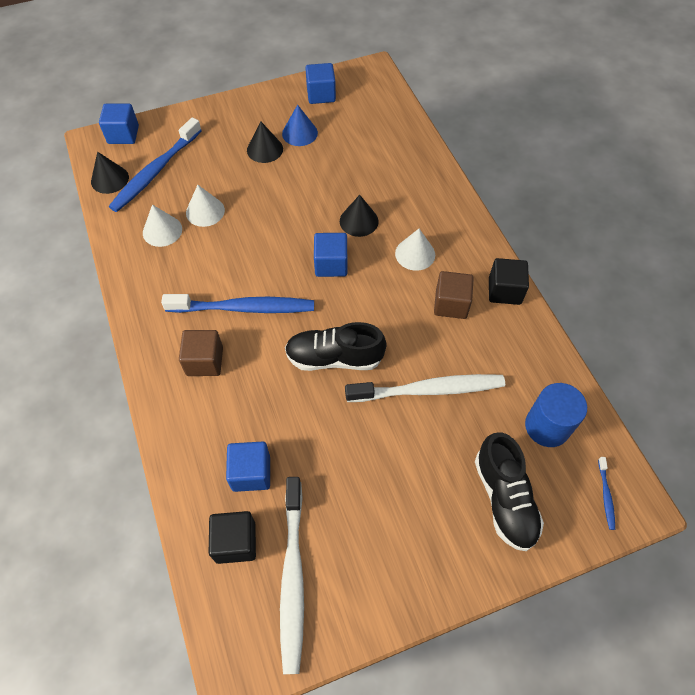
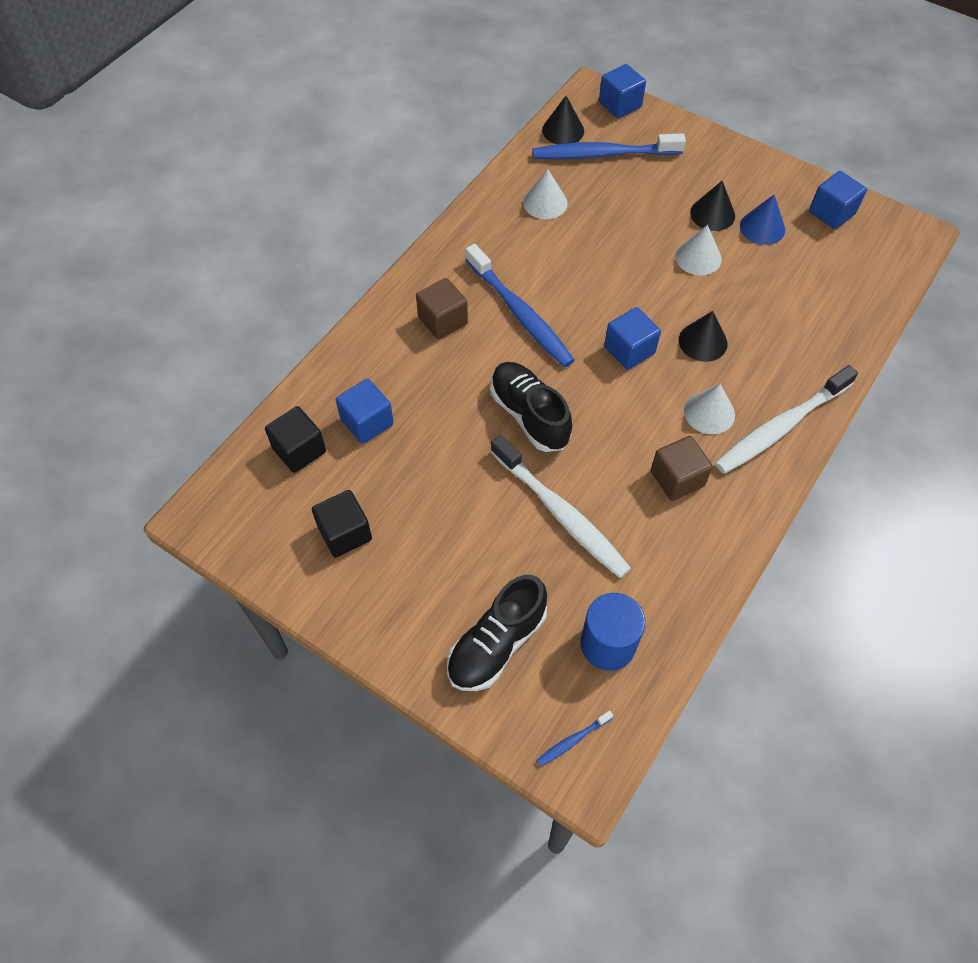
camera: 55 degrees right, 0 degrees up
white cone [186,185,225,227] -> white cone moved to [675,225,722,275]
white toothbrush [280,477,304,674] -> white toothbrush moved to [715,365,858,474]
black cube [489,258,529,305] -> black cube moved to [312,490,372,558]

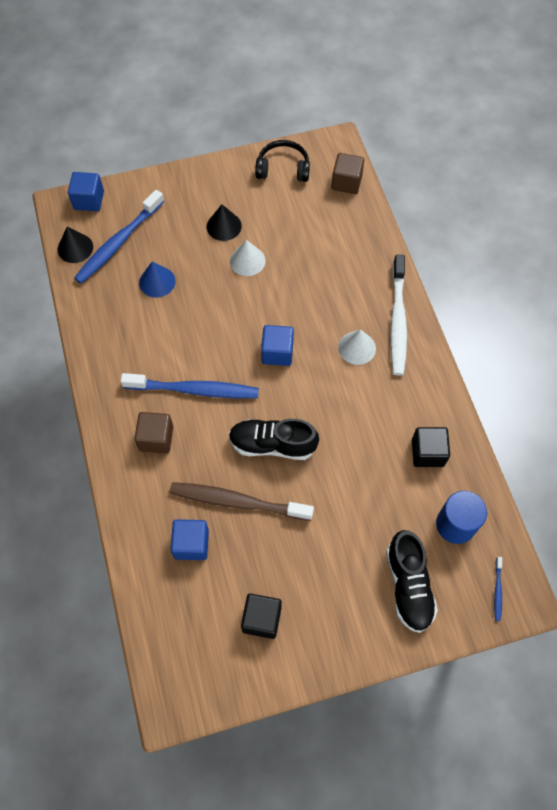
camera: 50 degrees left, 5 degrees up
black cube [265,406,326,473] -> black cube moved to [412,427,450,467]
white toothbrush [491,435,631,578] -> none
white cone [523,169,568,219] -> none
brown cube [651,436,713,501] -> brown cube moved to [332,153,364,194]
black cone [679,311,728,362] -> none
blue cone [740,195,785,245] -> blue cone moved to [139,261,176,297]
blue cube [809,171,867,229] -> black headphones [255,140,310,182]
none -> brown toothbrush [170,482,314,521]

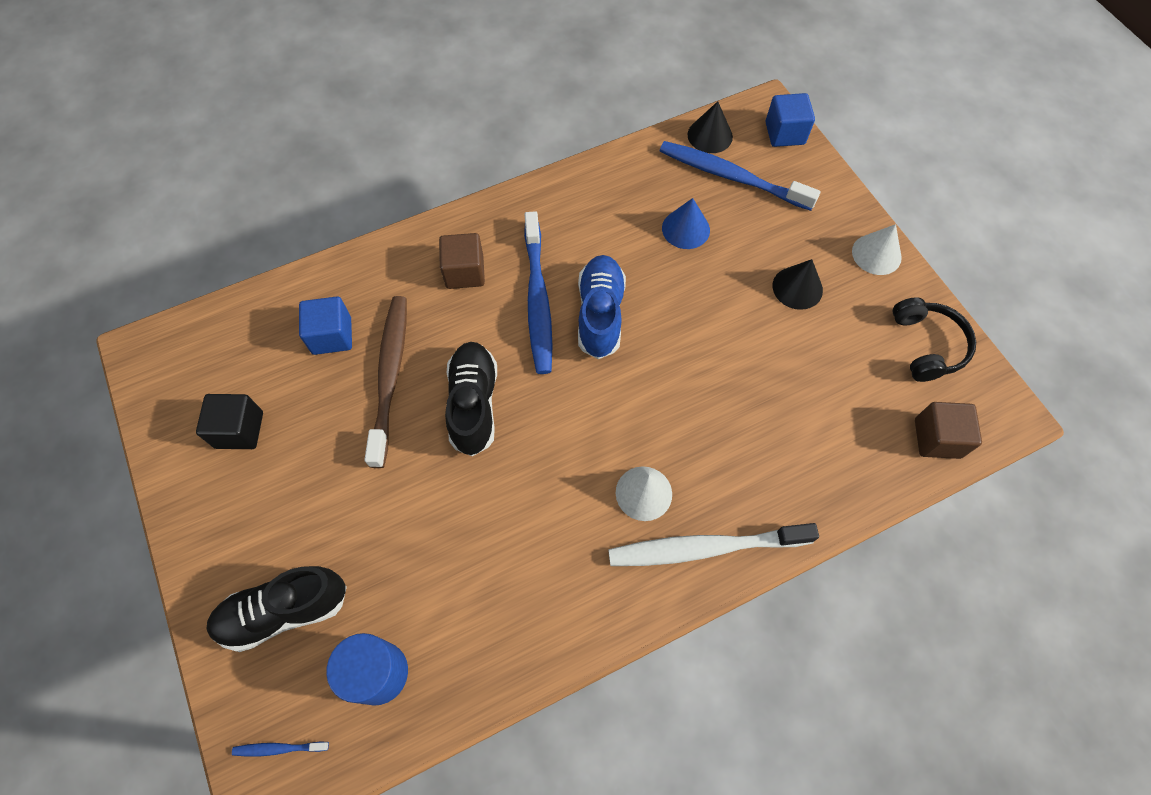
camera: 80 degrees right, 0 degrees up
white cone [230,240,266,276] -> white cone moved to [852,224,902,275]
blue cube [261,325,294,366] -> none
black cube [412,427,450,467] -> none
none -> blue shoe [578,255,626,359]

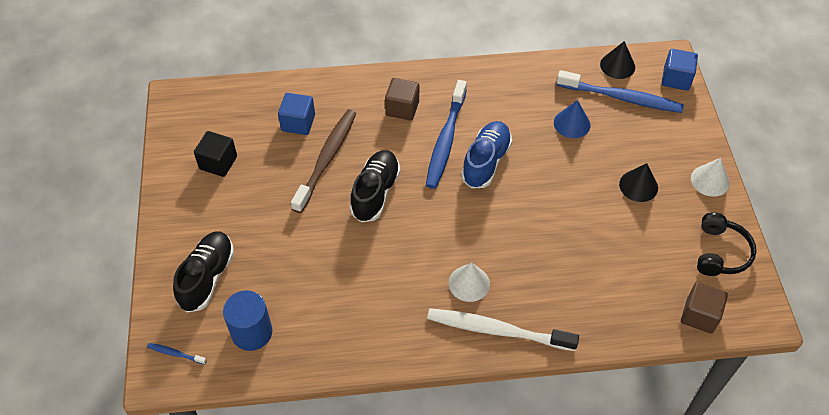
camera: 20 degrees right, 10 degrees down
black shoe [206,566,347,652] -> black shoe turned 105 degrees clockwise [173,231,234,312]
blue toothbrush [660,141,821,211] -> blue toothbrush turned 150 degrees clockwise [557,70,684,113]

